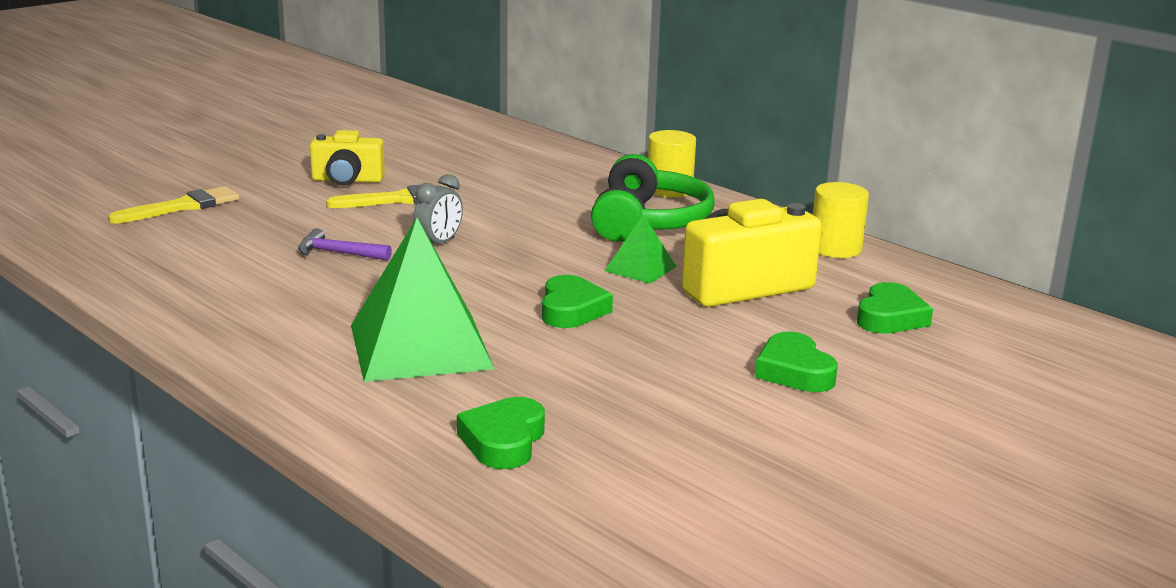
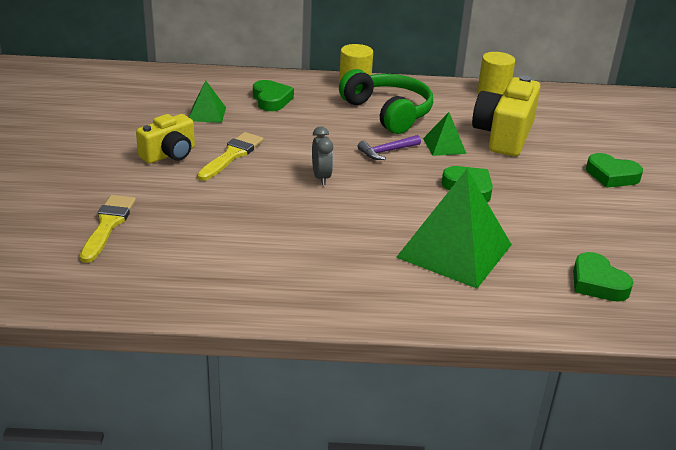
camera: 45 degrees left, 10 degrees up
purple hammer [298,228,392,261] -> purple hammer moved to [357,135,421,160]
green heart [857,282,933,334] -> green heart moved to [253,80,294,111]
none -> green pyramid [189,81,226,123]

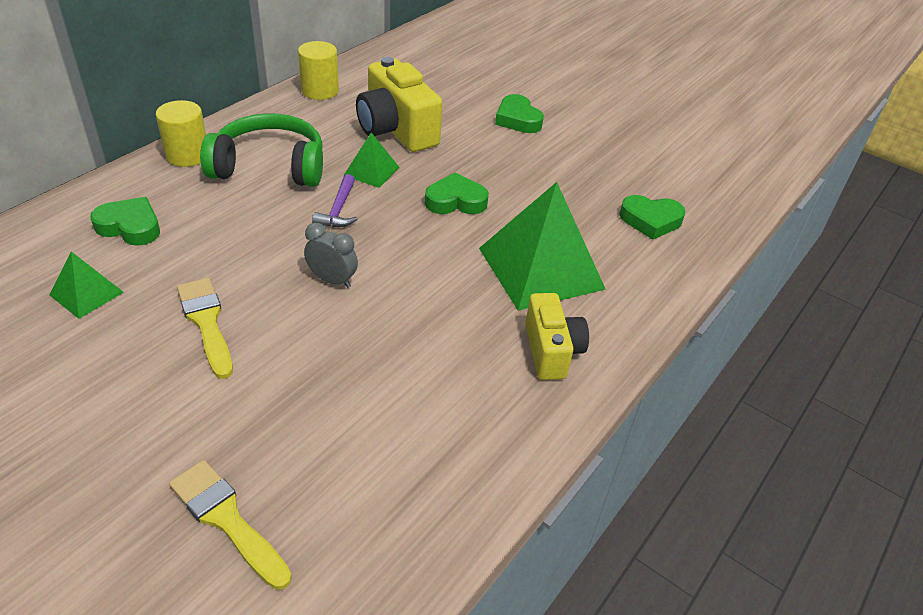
camera: 55 degrees left, 10 degrees up
yellow camera [136,114,195,164] -> yellow camera moved to [525,293,589,380]
green heart [586,153,643,188] -> green heart turned 90 degrees clockwise [495,94,544,133]

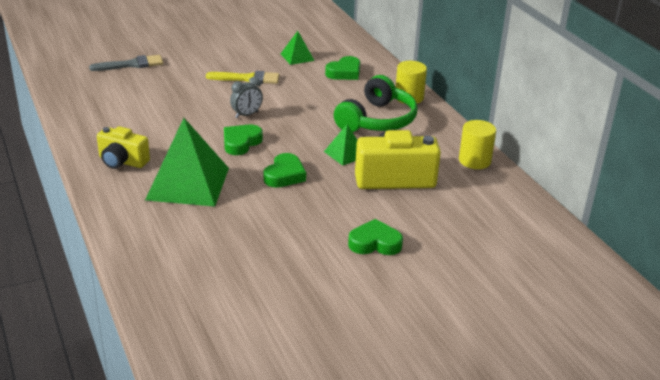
camera: 120 degrees right, 10 degrees down
yellow brush [169,460,292,590] -> grey brush [89,55,163,71]
purple hammer [312,174,358,227] -> none
green heart [619,195,685,240] -> green heart moved to [224,125,263,155]

